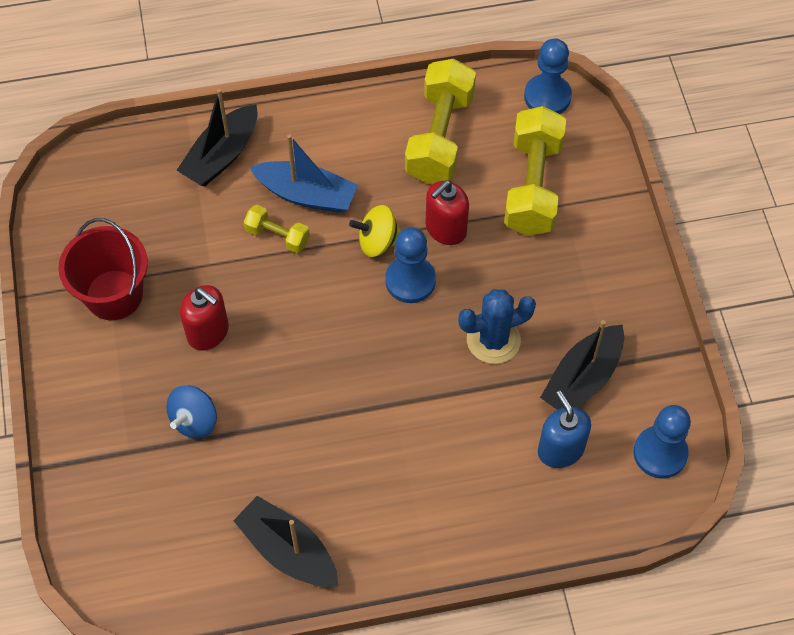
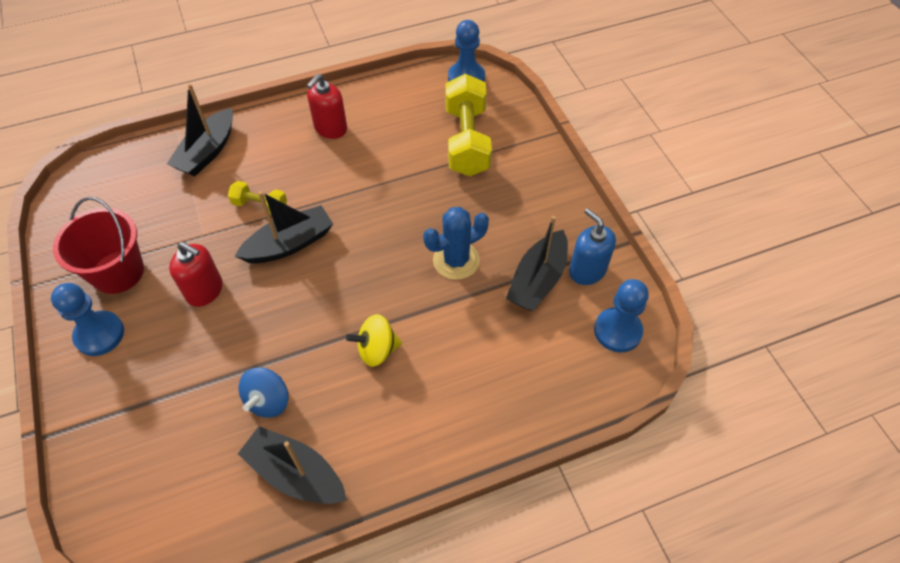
camera: 10 degrees left, 5 degrees down
blue spinning top [166,385,217,438] -> blue spinning top moved to [239,367,289,418]
blue boat [249,134,358,213] -> none
yellow spinning top [349,205,401,257] -> yellow spinning top moved to [346,314,402,367]
blue pawn [385,227,436,303] -> blue pawn moved to [51,283,124,356]
yellow dumbbell [405,58,476,184] -> none
red soap dispenser [425,180,469,245] -> red soap dispenser moved to [307,74,347,139]
blue soap dispenser [538,391,591,468] -> blue soap dispenser moved to [569,208,616,285]
none -> black boat [235,191,333,263]

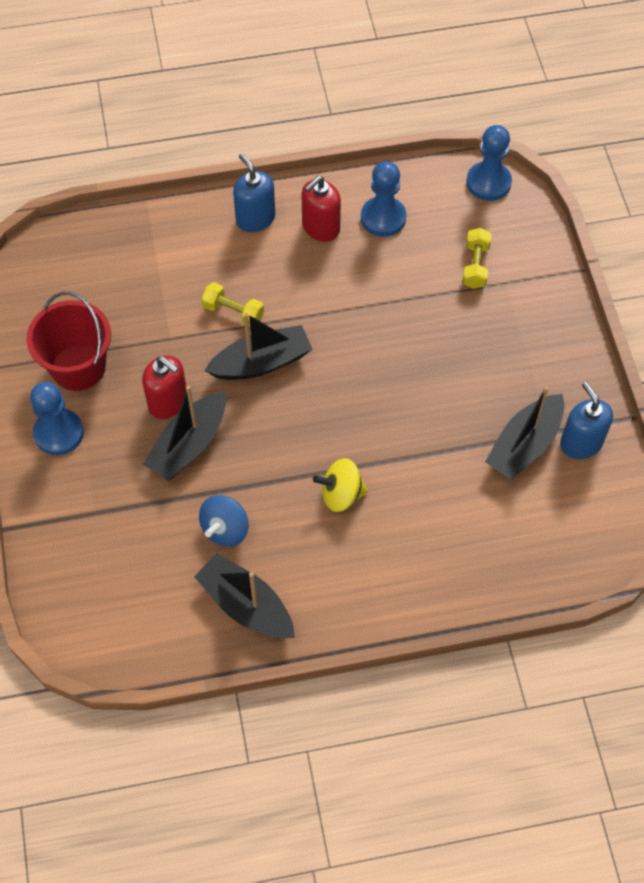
camera: 10 degrees right, 5 degrees up
black boat [167,83,233,176] -> black boat moved to [143,386,226,481]
blue cactus [423,207,489,280] -> none
yellow dumbbell [445,74,492,176] -> yellow dumbbell [462,228,492,289], size x0.50
blue pawn [594,279,649,352] -> blue pawn moved to [361,161,406,237]
none -> blue soap dispenser [233,153,275,232]

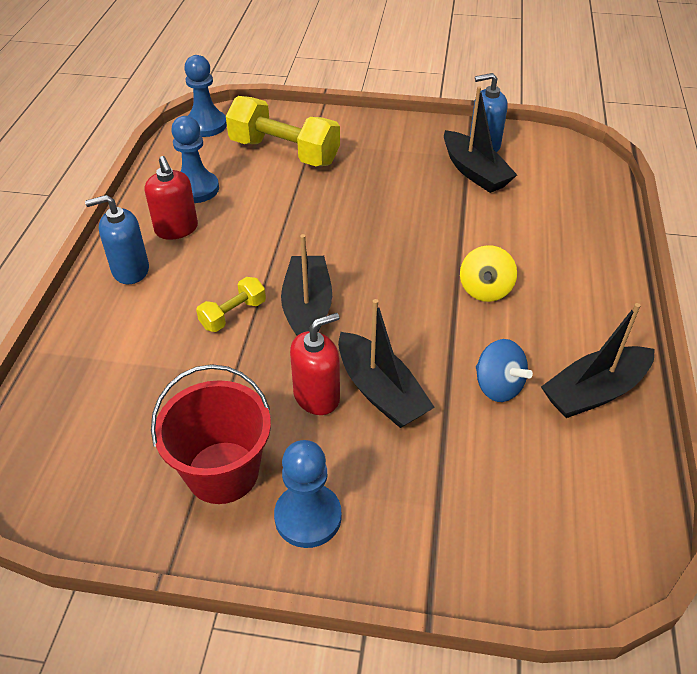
camera: 70 degrees left, 15 degrees down
yellow dumbbell [462,228,492,289] -> yellow dumbbell [226,96,340,167], size x2.00

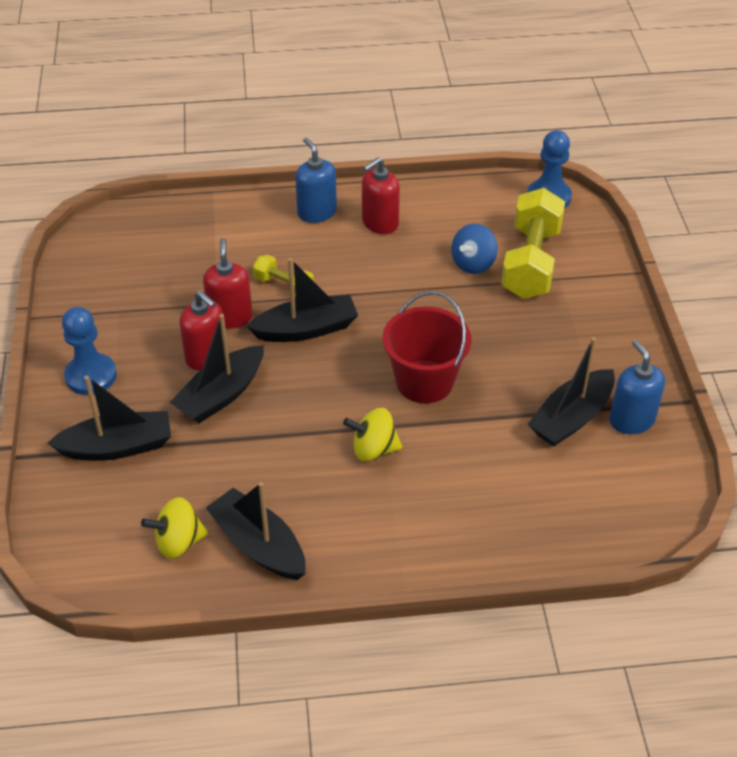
camera: 75 degrees right, 0 degrees up
red bucket [151,364,271,504] -> red bucket moved to [383,291,471,403]
blue pawn [171,116,219,203] -> none
blue spinning top [476,339,533,402] -> blue spinning top moved to [451,224,498,274]
none -> black boat [48,376,171,461]
none -> yellow spinning top [141,497,208,559]
none -> red soap dispenser [203,238,253,329]

